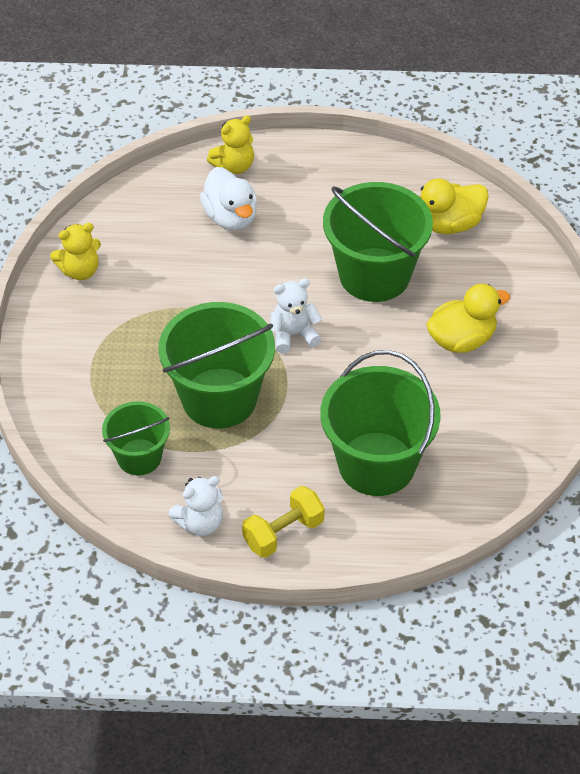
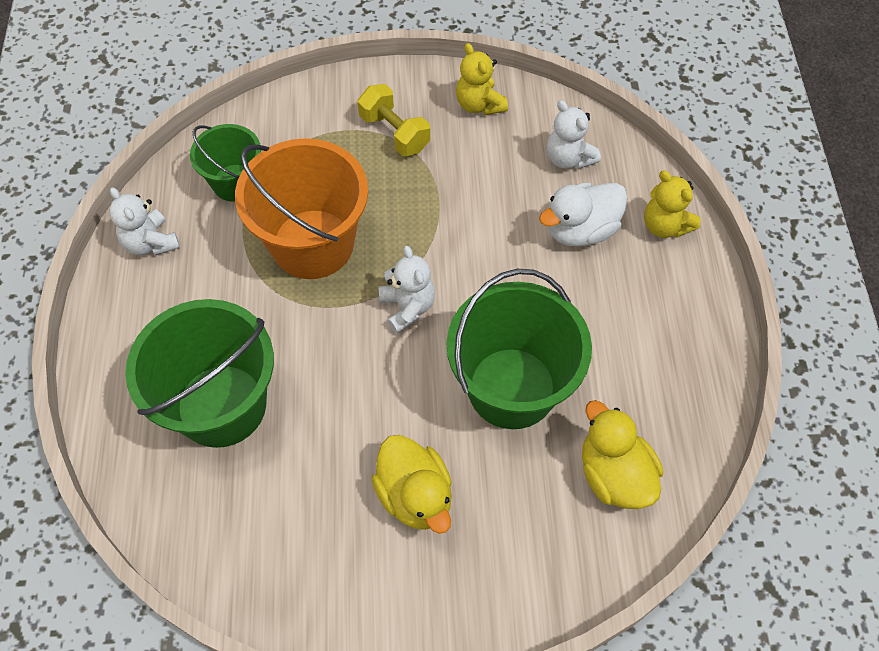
camera: 85 degrees right, 10 degrees up
green bucket [158,302,275,429] -> orange bucket [235,138,368,279]
yellow dumbbell [242,486,325,558] -> yellow dumbbell moved to [358,84,430,156]
none -> white teddy bear [547,100,601,169]

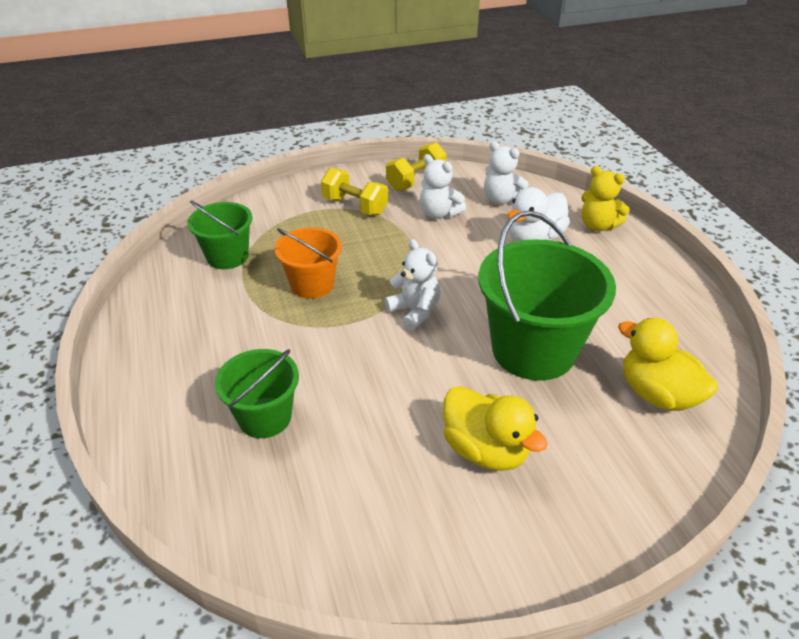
camera: 15 degrees left, 20 degrees down
white teddy bear [109,187,180,256] -> white teddy bear moved to [420,154,466,219]
green bucket [125,299,274,448] -> green bucket [215,349,299,438], size x0.57
orange bucket [235,138,368,279] -> orange bucket [275,227,342,299], size x0.57
yellow teddy bear [456,43,508,115] -> yellow dumbbell [386,142,447,191]

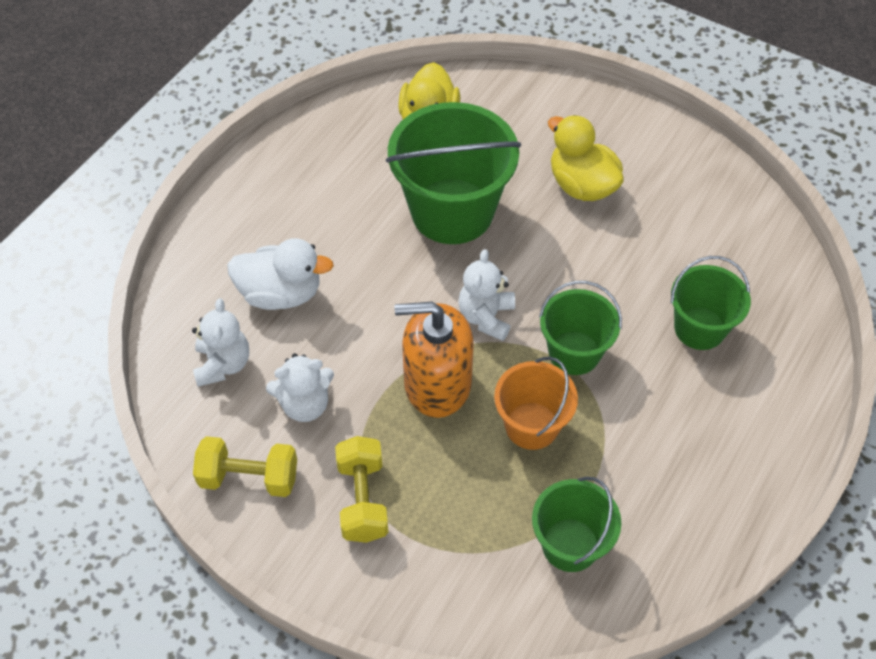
camera: 130 degrees left, 15 degrees up
white teddy bear [420,154,466,219] -> white teddy bear turned 75 degrees clockwise [266,353,334,422]
yellow duck [443,386,548,471] -> yellow duck turned 45 degrees counterclockwise [548,115,624,201]
yellow teddy bear [581,166,630,231] -> none
none -> orange soap dispenser [395,302,474,418]
none -> green bucket [539,281,622,375]

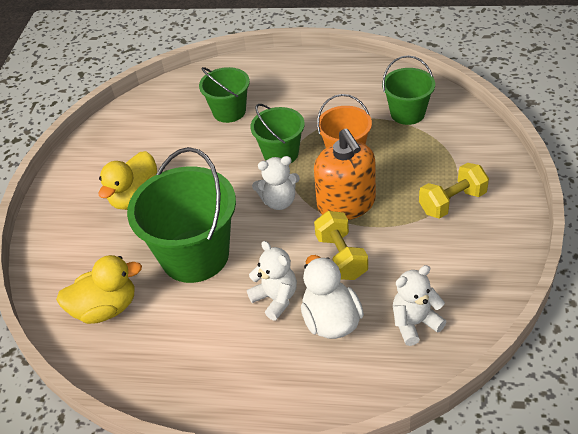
camera: 110 degrees left, 10 degrees down
yellow dumbbell [193,436,297,497] -> yellow dumbbell moved to [314,211,368,280]
white teddy bear [266,353,334,422] -> white teddy bear moved to [247,241,297,321]

